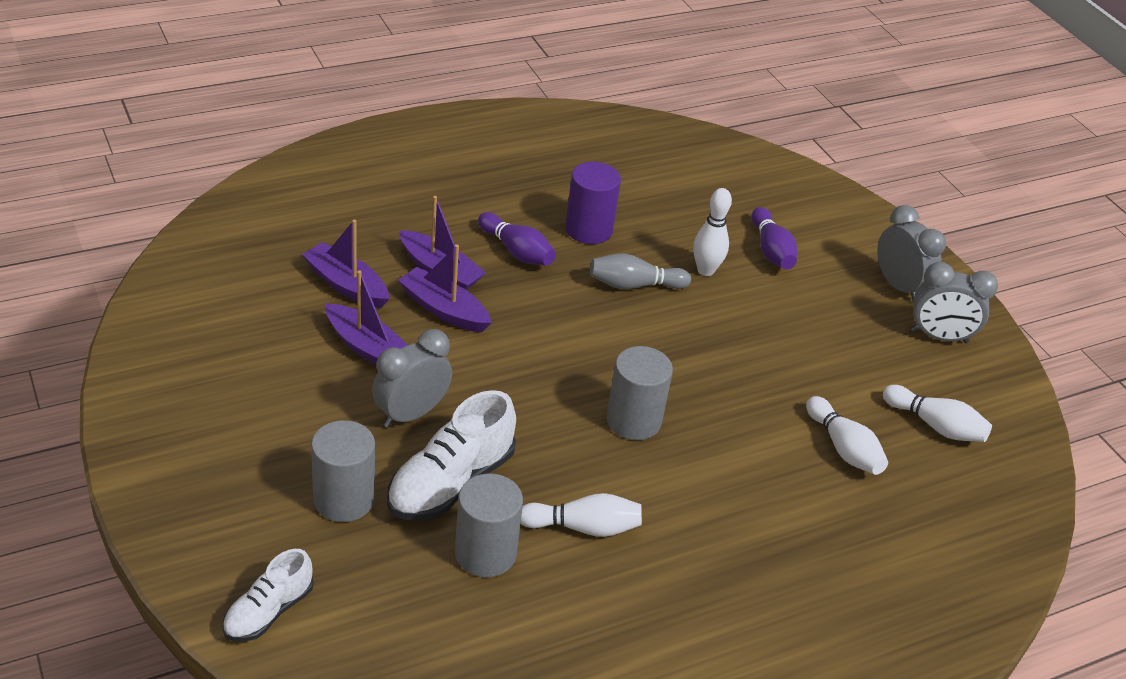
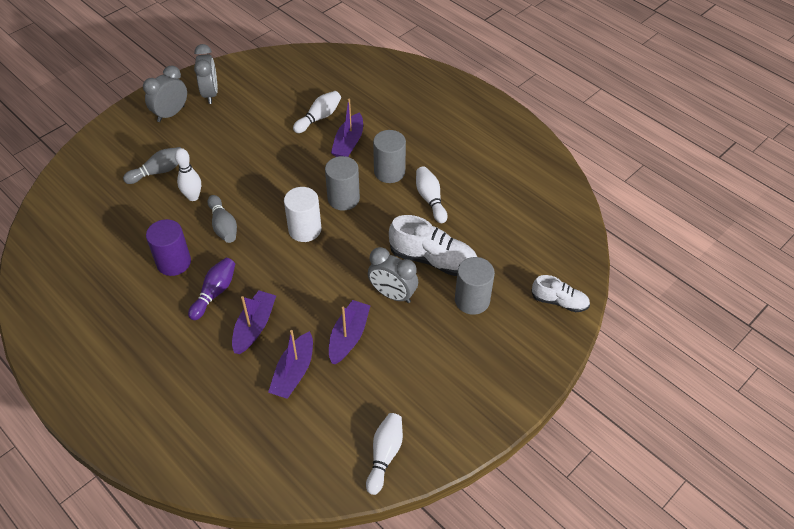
camera: 105 degrees left, 10 degrees up
purple boat [398,244,492,332] -> purple boat moved to [331,99,363,157]
grey cylinder [455,473,523,577] -> grey cylinder moved to [373,130,406,183]
purple bowling pin [751,207,797,269] -> grey bowling pin [123,147,181,184]
white bowling pin [883,385,992,442] -> white bowling pin moved to [366,413,403,495]
none -> white cylinder [284,187,321,242]

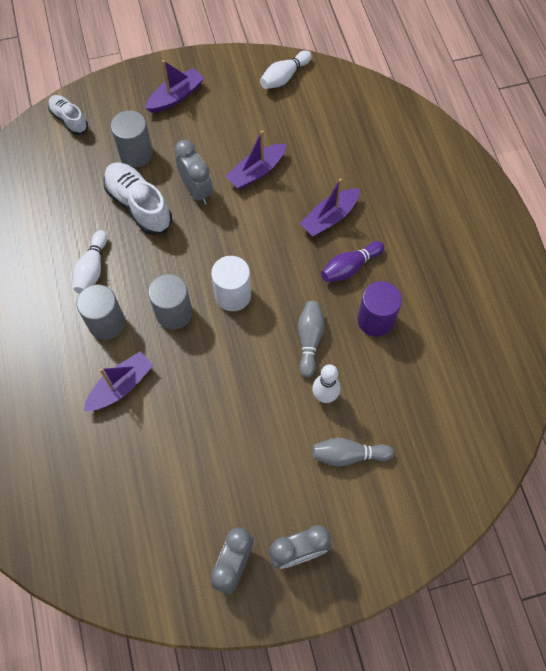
camera: 150 degrees left, 15 degrees up
purple boat [268,330,313,399] -> purple boat moved to [145,60,204,113]
white bowling pin [293,91,341,133] -> none

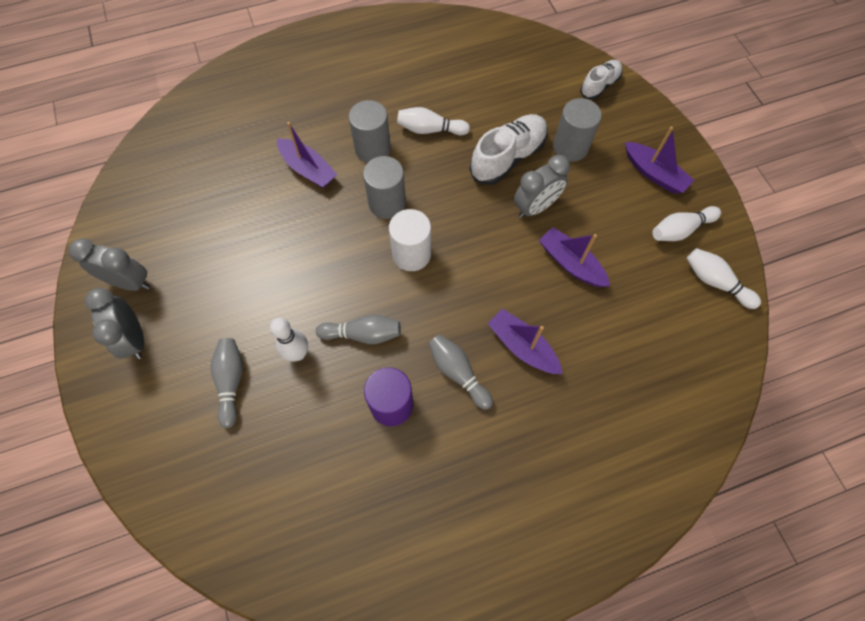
camera: 85 degrees right, 0 degrees up
purple bowling pin [321,241,384,282] -> grey bowling pin [428,334,493,410]
none -> white bowling pin [652,206,721,241]

